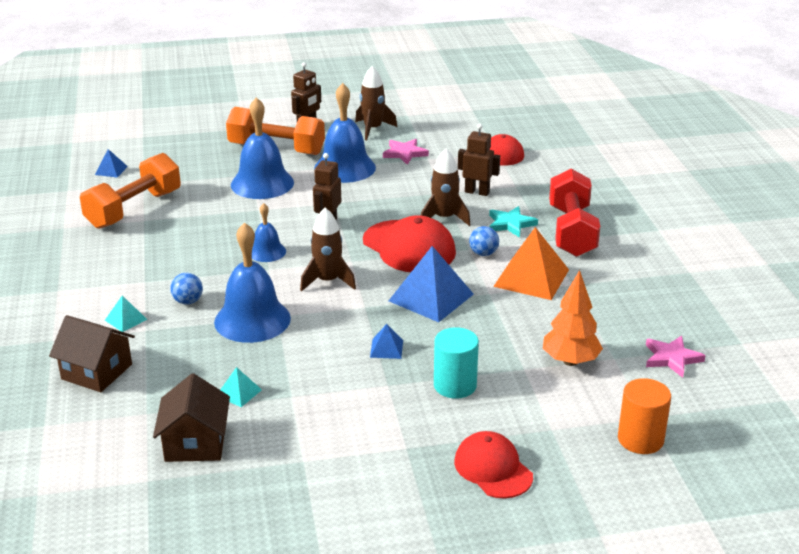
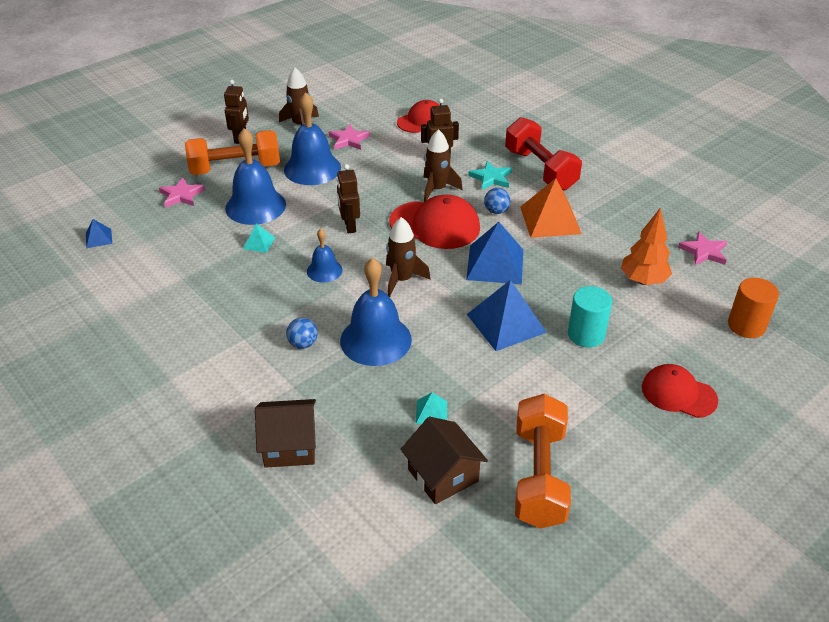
camera: 30 degrees left, 10 degrees up
orange dumbbell [80,153,181,229] -> orange dumbbell moved to [515,394,571,529]
turquoise pyramid [105,295,147,332] -> turquoise pyramid moved to [243,224,275,253]
blue pyramid [370,324,403,359] -> blue pyramid [467,280,547,351], size x2.11
none -> pink star [159,178,205,208]

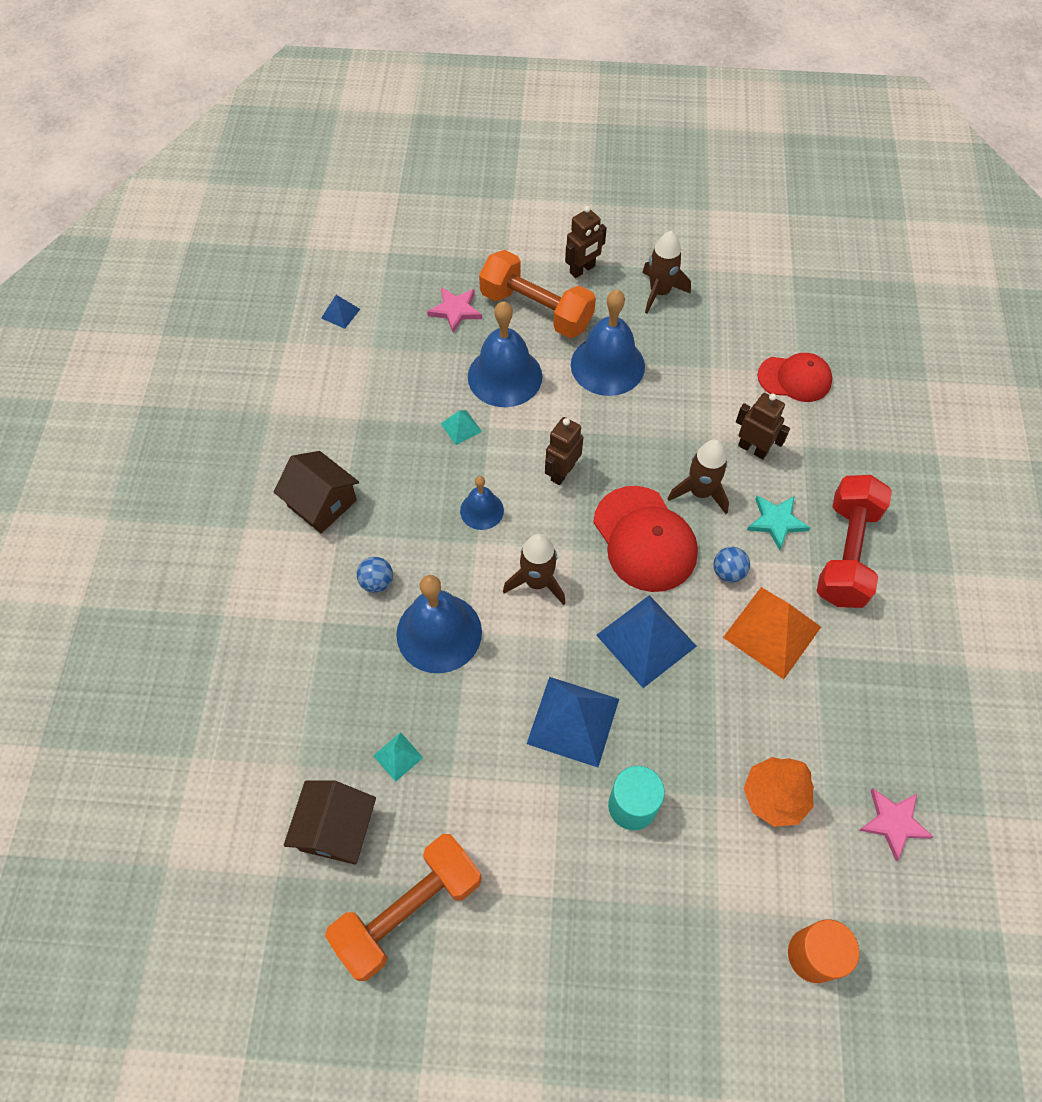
camera: 45 degrees right, 20 degrees up
brown house [255,399,316,468] -> brown house moved to [274,451,359,533]
pink star [329,124,370,150] -> none
red cap [642,364,718,418] -> none

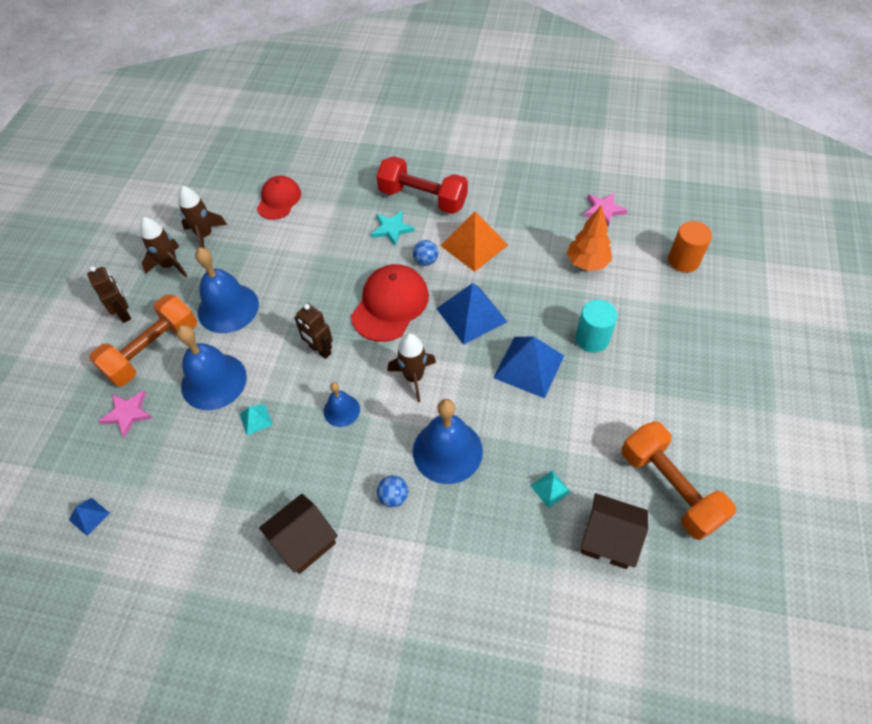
camera: 80 degrees left, 5 degrees down
red cap [593,486,698,592] -> red cap turned 45 degrees counterclockwise [351,264,429,342]
brown rocket [668,439,729,514] -> brown rocket moved to [179,186,227,248]
brown robot [736,393,790,459] -> none

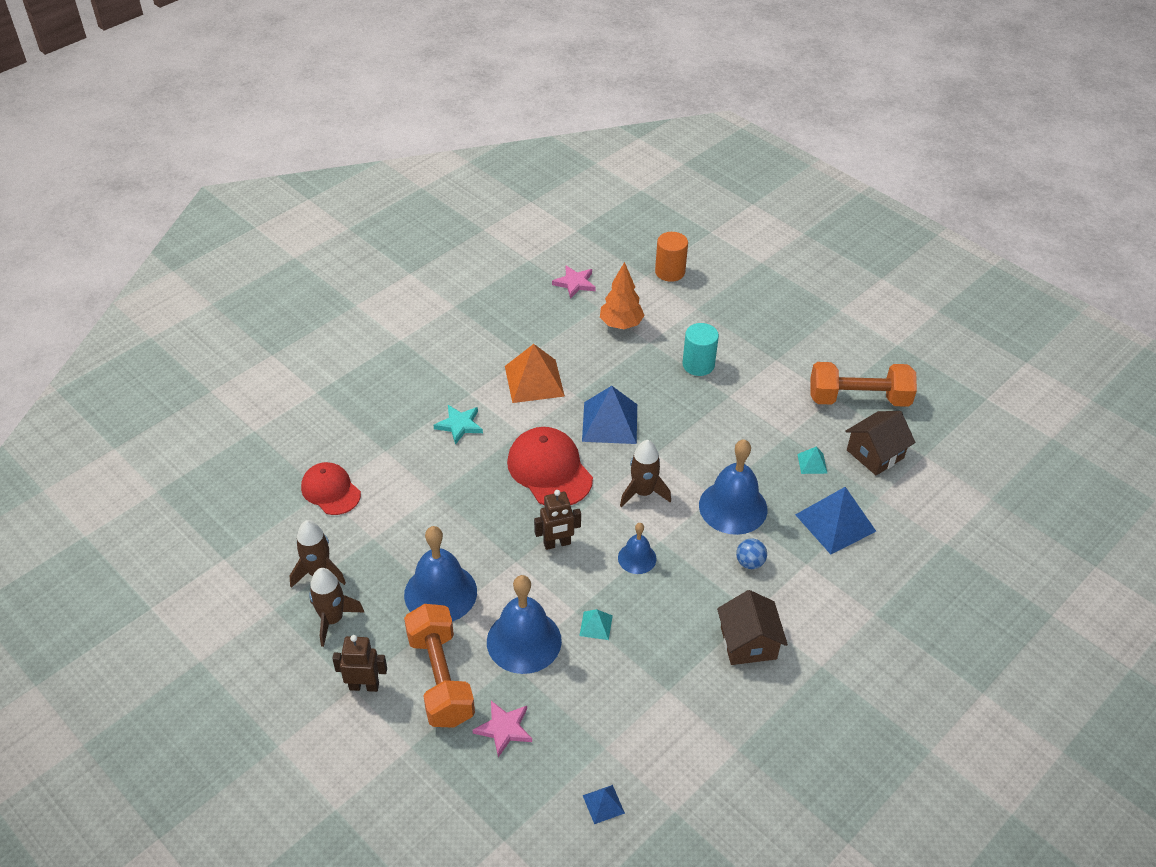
camera: 60 degrees left, 10 degrees down
red dumbbell [376,156,468,214] -> none
blue ball [413,240,438,266] -> none
blue pyramid [493,337,564,398] -> blue pyramid moved to [795,487,876,554]

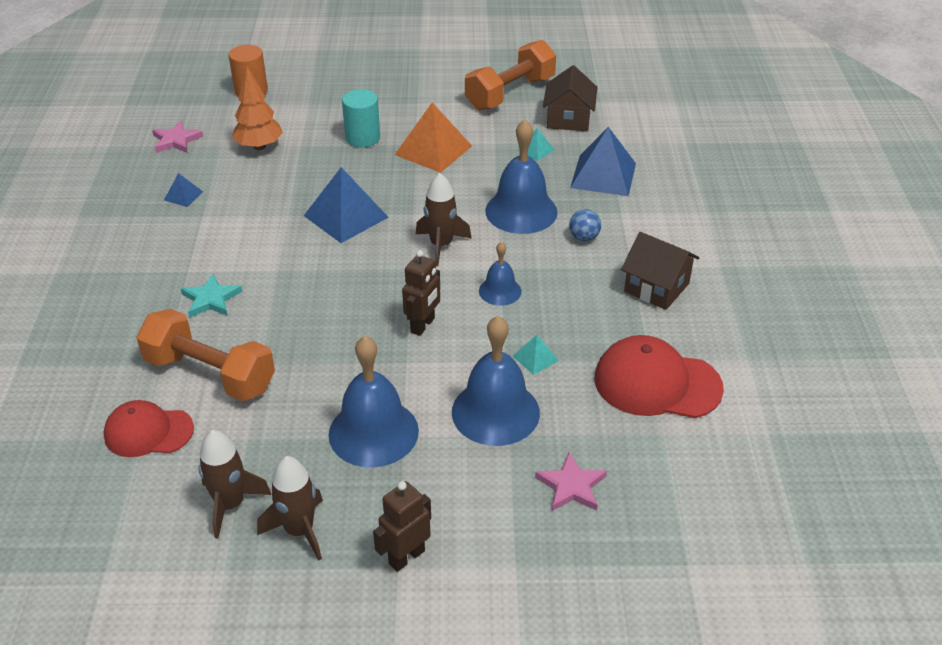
camera: 45 degrees left, 5 degrees down
orange dumbbell [404,604,475,728] -> orange dumbbell moved to [136,309,275,401]
orange pyramid [505,344,565,403] -> orange pyramid moved to [395,102,472,173]
red cap [507,427,593,505] -> red cap moved to [594,335,724,418]
blue pyramid [583,785,625,824] -> blue pyramid moved to [164,173,203,207]

